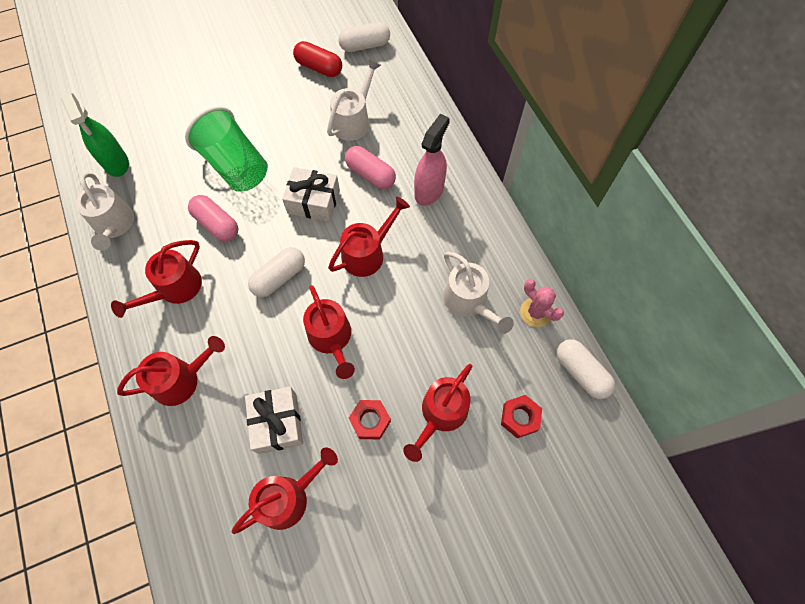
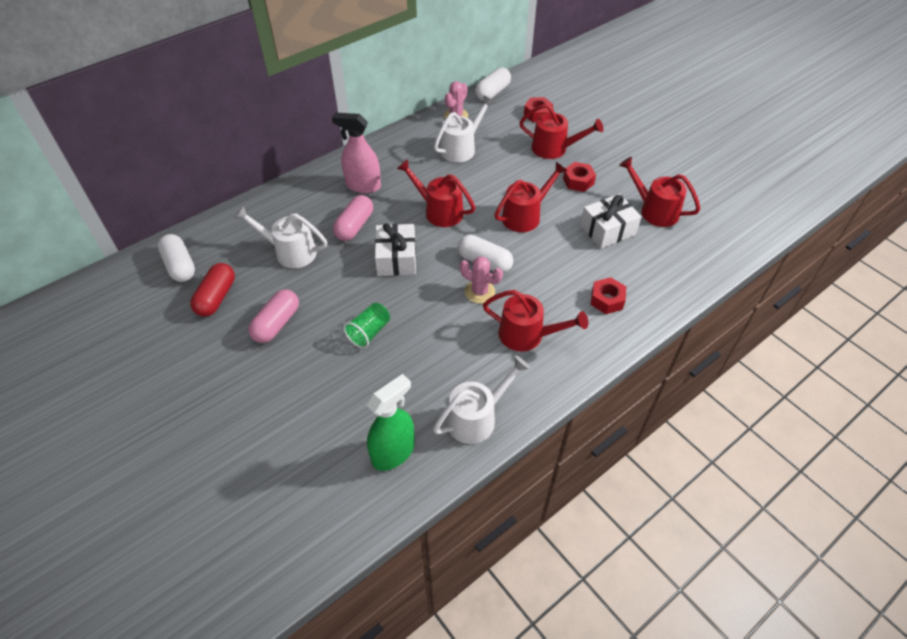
camera: 105 degrees left, 15 degrees down
red watering can [117,336,225,406] -> red nut [591,277,626,314]
green cup [185,106,268,192] -> green cup [343,303,390,348], size x0.52
pink capsule [188,195,238,242] -> pink capsule moved to [248,289,299,343]
none -> pink cactus [460,257,503,303]

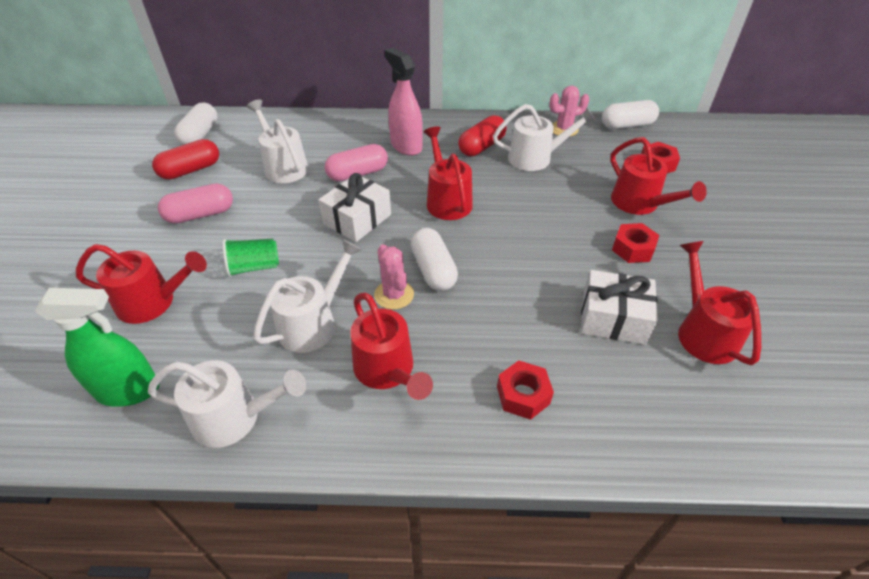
camera: 40 degrees right, 5 degrees down
red watering can [495,162,567,232] -> red watering can moved to [76,244,207,324]
none -> white watering can [253,239,362,353]
none -> red capsule [458,115,507,156]

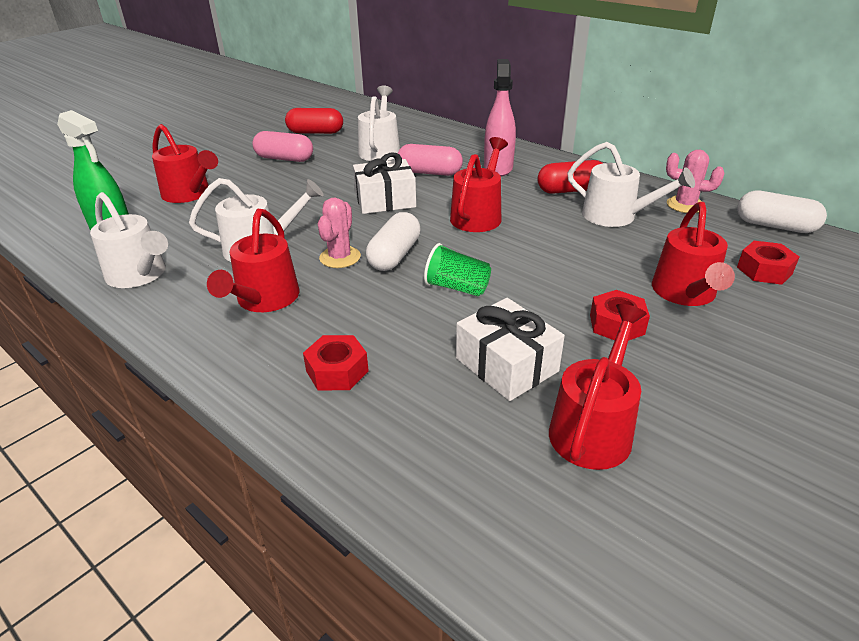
camera: 40 degrees right, 10 degrees down
white capsule [174,103,218,145] -> none
green cup [223,238,279,277] -> green cup moved to [424,243,491,296]

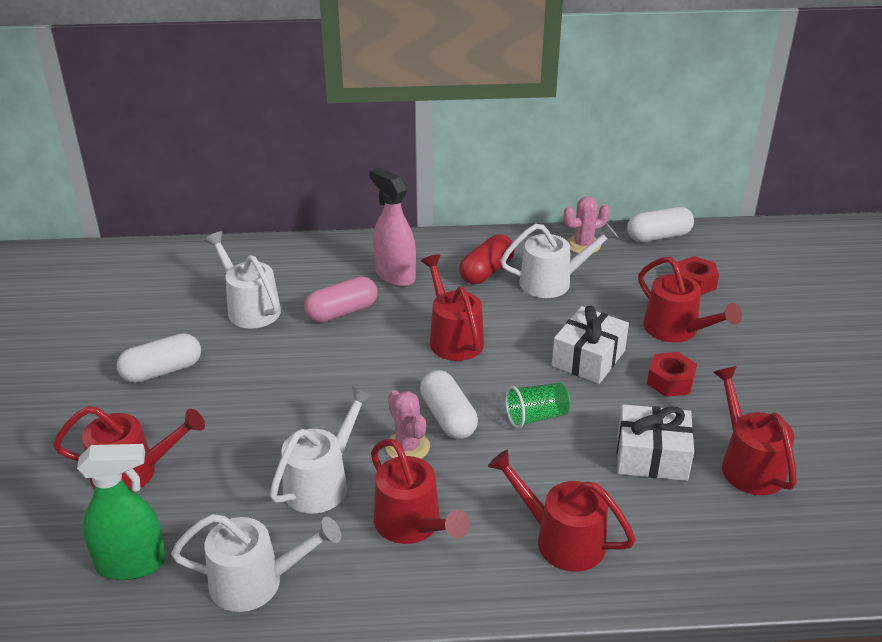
camera: 45 degrees left, 0 degrees up
pink capsule [252,131,313,162] -> white capsule [117,333,201,383]
red capsule [285,108,343,134] -> none
red nut [303,335,369,390] -> red watering can [488,450,636,572]
white gift [353,153,416,214] -> white gift moved to [552,306,629,384]

